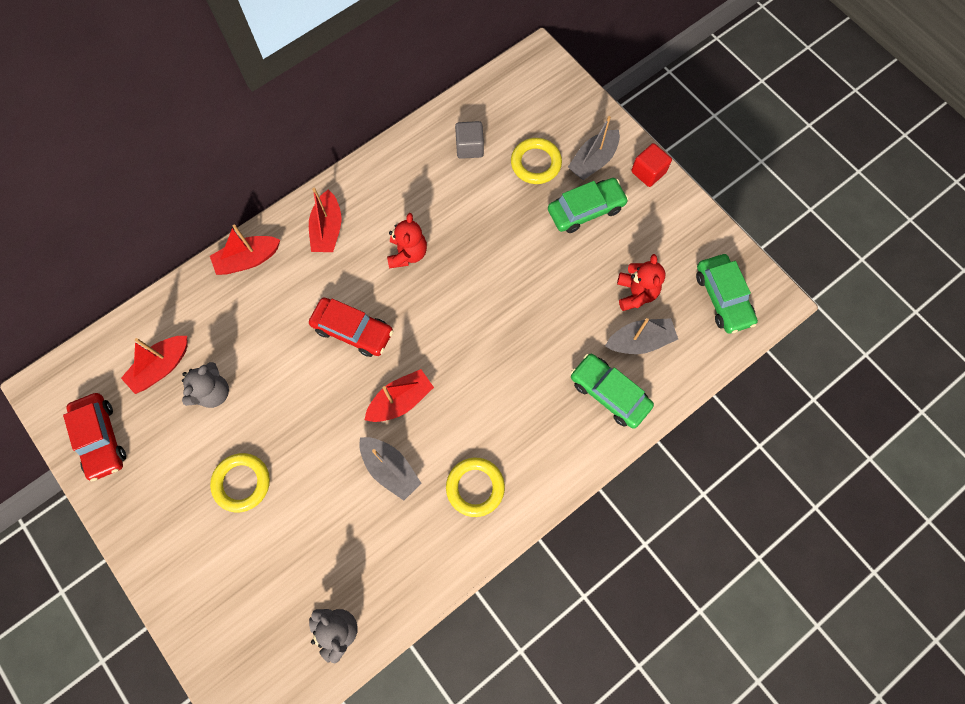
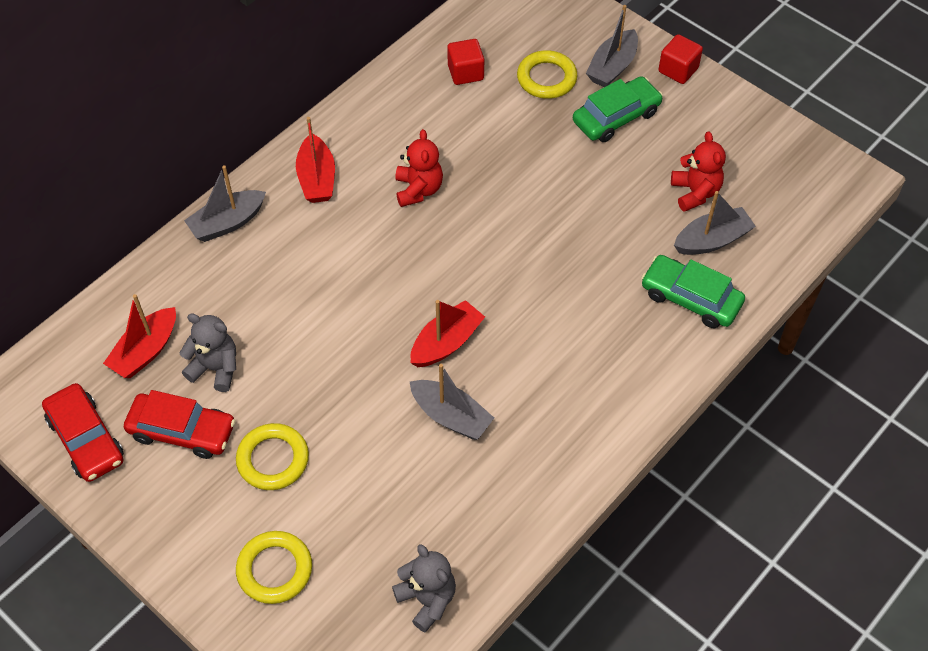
camera: 10 degrees left, 15 degrees down
grey teddy bear [182,362,229,408] -> grey teddy bear turned 90 degrees counterclockwise [180,313,236,392]
red boat [210,224,280,275] -> grey boat [184,165,266,242]
red car [309,297,393,357] -> red car moved to [124,390,236,459]
yellow ring [446,458,505,517] -> yellow ring moved to [236,531,312,604]
grey cube [455,121,484,159] -> red cube [447,39,484,85]
green car [696,254,758,334] -> none

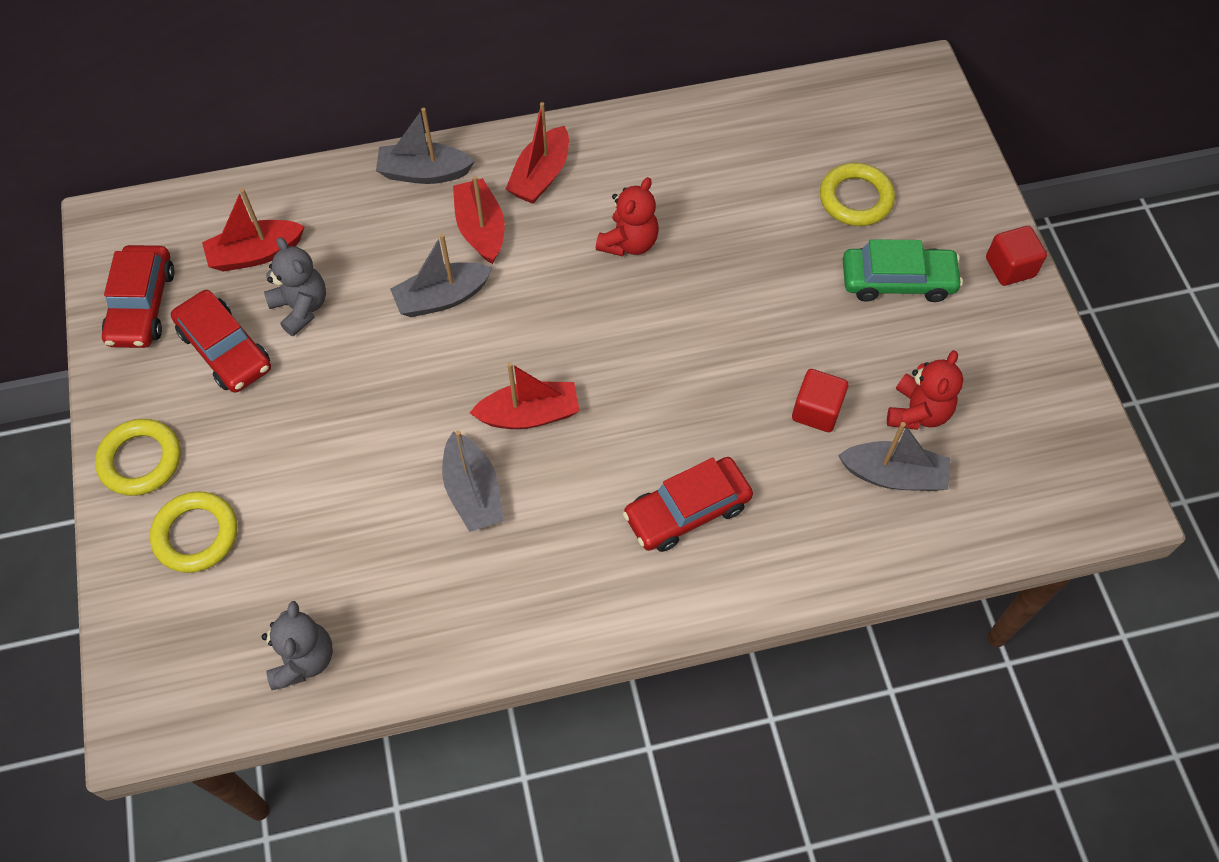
camera: 35 degrees right, 5 degrees up
yellow ring [236,423,309,490] -> yellow ring moved to [95,419,180,496]
red cube [447,39,484,85] -> red cube moved to [792,369,848,432]
grey boat [586,5,638,87] -> grey boat moved to [390,234,492,317]
green car [641,255,745,328] -> none
none -> red boat [453,176,505,264]
none -> red car [623,457,753,552]

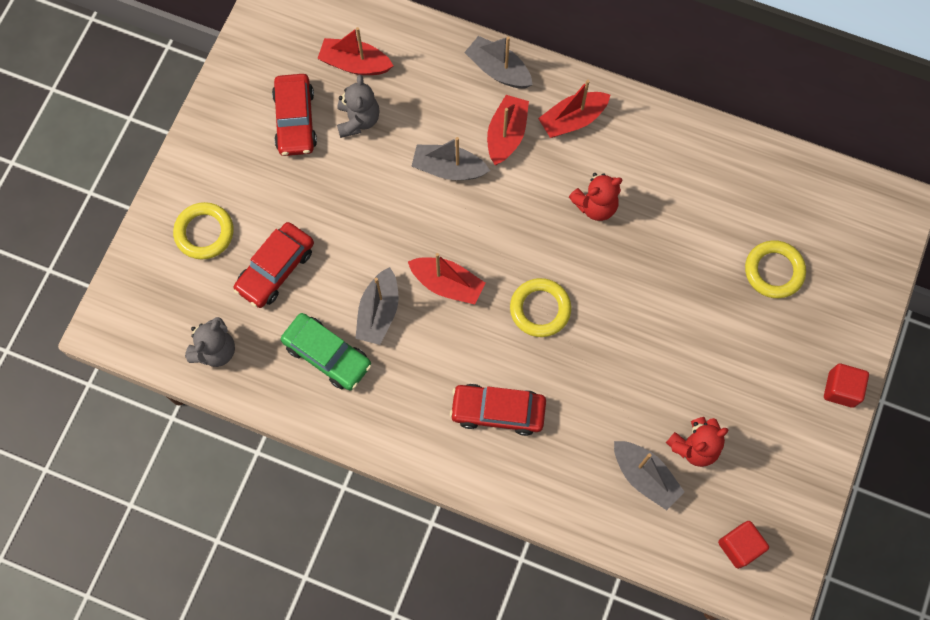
camera: 35 degrees right, 10 degrees up
yellow ring [95,419,180,496] -> yellow ring moved to [510,278,571,337]
red car [102,245,175,348] -> red car moved to [234,222,314,308]
red cube [792,369,848,432] -> red cube moved to [718,521,769,569]
green car [843,239,963,302] -> green car moved to [281,313,372,390]

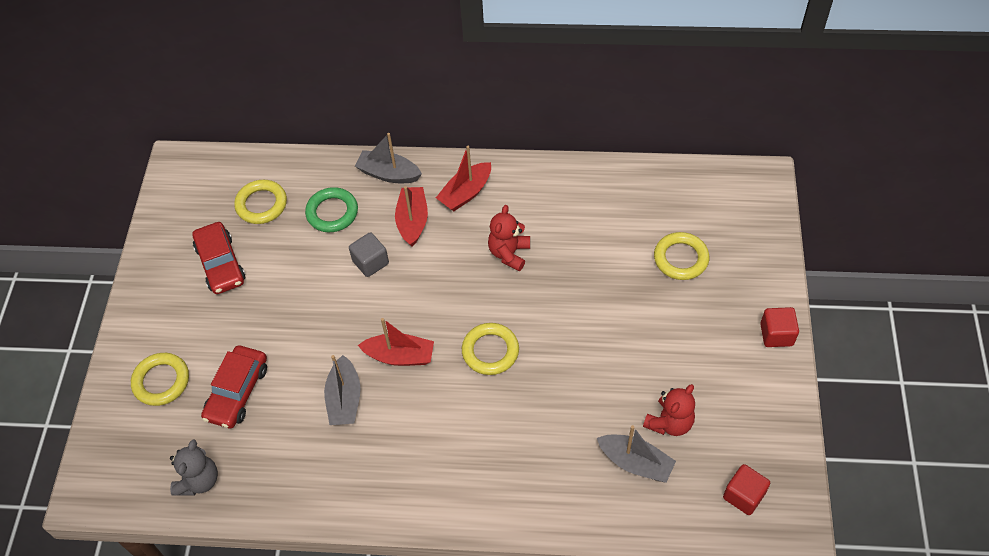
camera: 15 degrees left, 15 degrees down
green car [281,313,372,390] -> none
red boat [317,27,393,75] -> yellow ring [234,180,287,224]
grey teddy bear [337,75,380,138] -> none
grey boat [412,137,490,180] -> grey cube [349,232,389,277]
red car [450,384,546,436] -> none
red teddy bear [569,173,622,221] -> red teddy bear turned 150 degrees clockwise [488,205,530,271]
none -> green ring [305,187,358,232]

